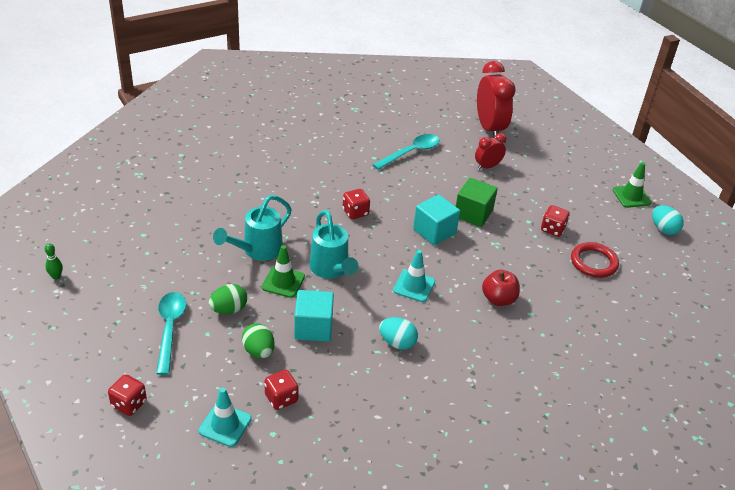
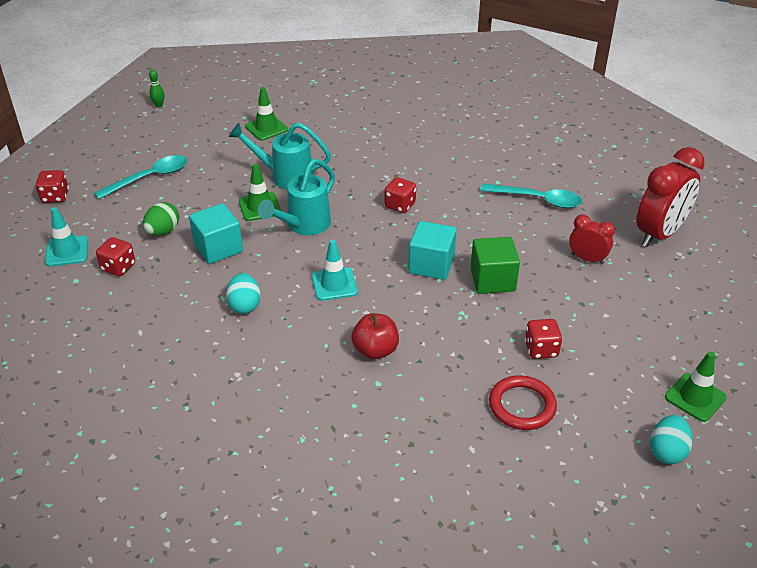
camera: 60 degrees right, 0 degrees up
green egg [209,284,247,314] -> none
none -> green traffic cone [245,87,288,141]

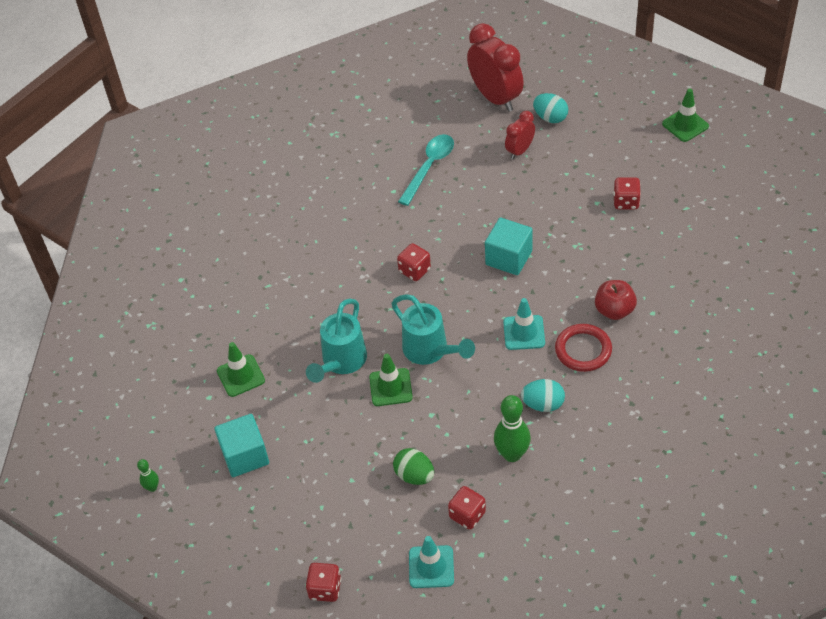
camera: 75 degrees left, 10 degrees up
turquoise spoon [94,155,187,199] -> none
turquoise cube [189,203,243,264] -> turquoise cube moved to [214,414,269,477]
green cube [471,237,520,294] -> none
red ring [489,375,557,430] -> red ring moved to [555,324,612,372]
turquoise egg [650,415,693,464] -> turquoise egg moved to [533,93,568,123]
none -> green bowling pin [494,395,531,462]

